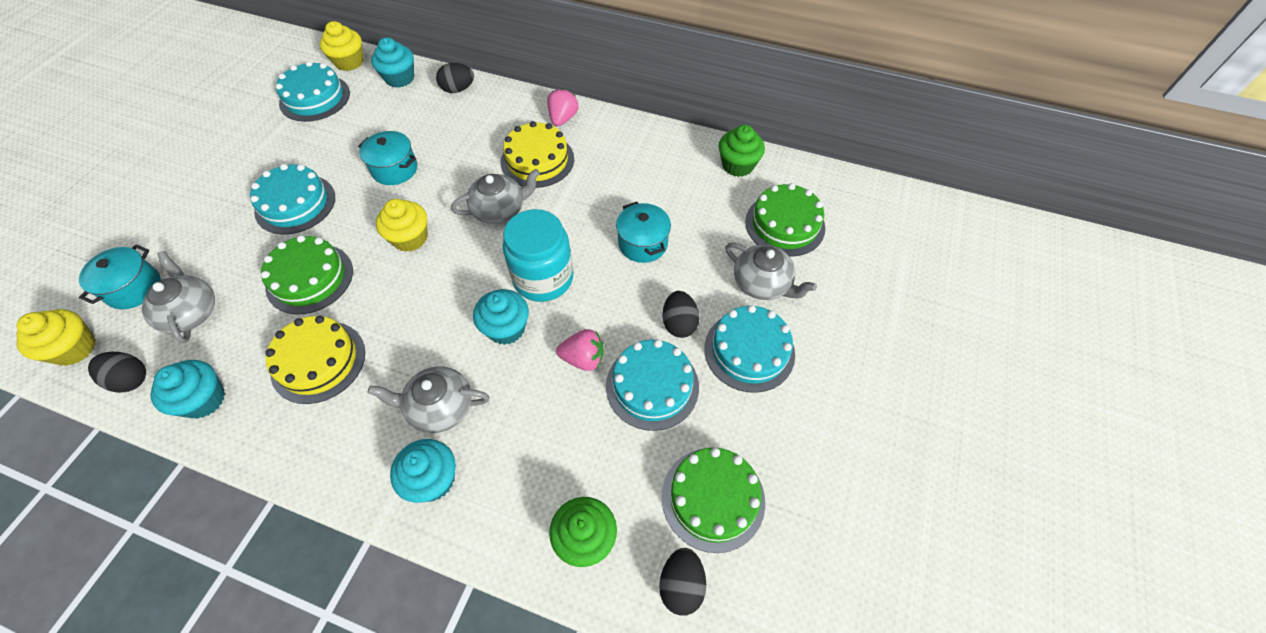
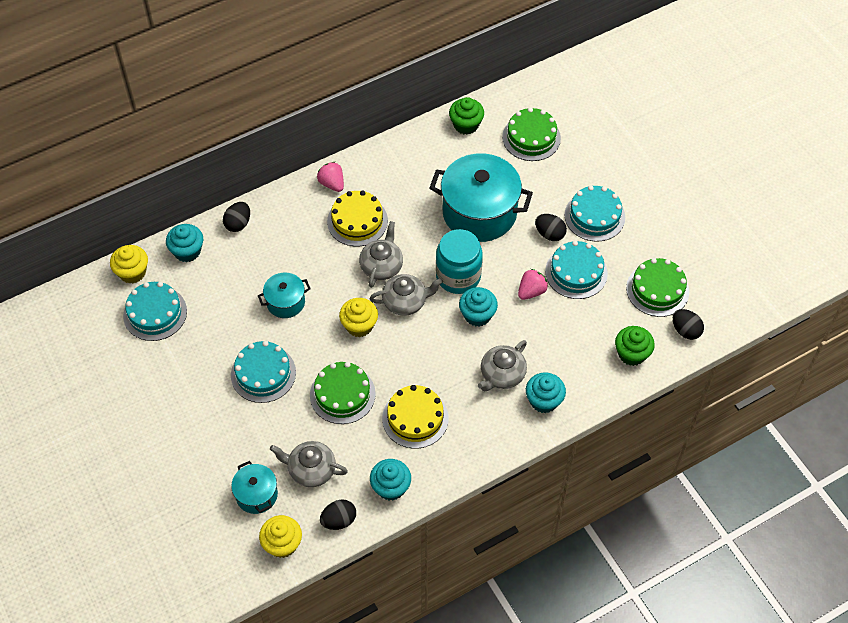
camera: 50 degrees left, 0 degrees up
turquoise pot [616,202,671,263] -> turquoise pot [430,153,533,242], size x2.00
grey teapot [725,242,817,300] -> grey teapot moved to [369,274,443,316]

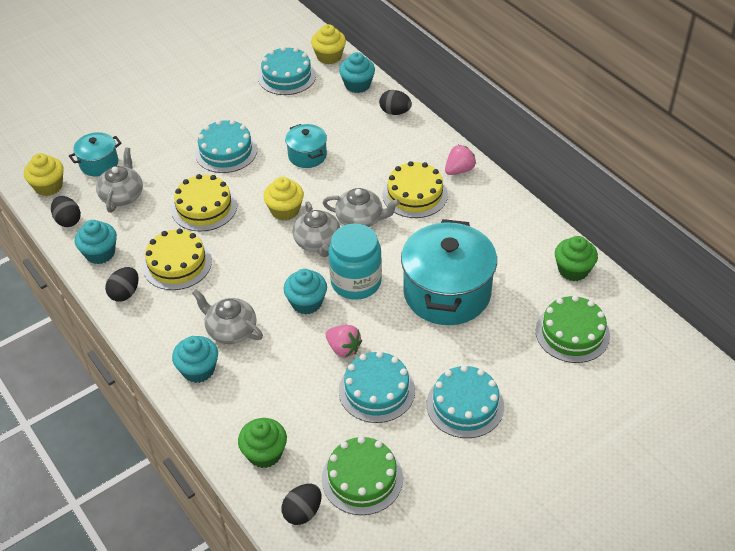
camera: 85 degrees right, 10 degrees down
green cake [310,362,376,424] -> yellow cake [171,174,237,232]
black egg [535,214,567,241] -> black egg moved to [105,267,139,302]

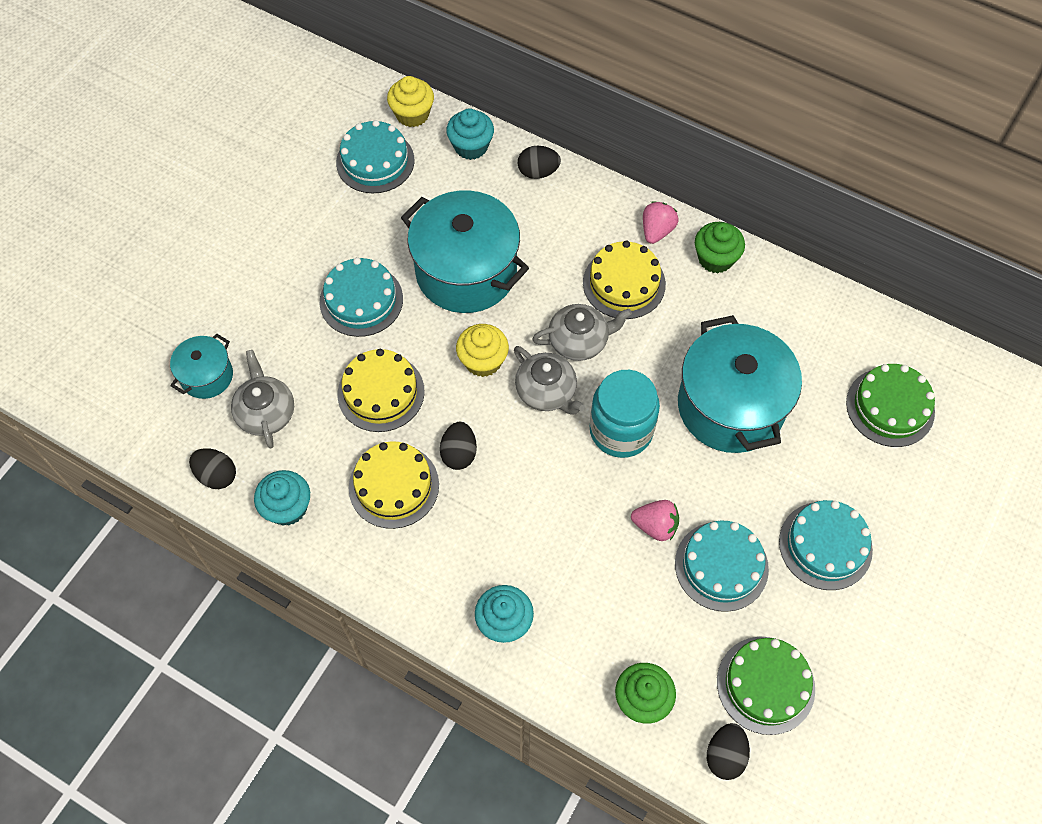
camera: 25 degrees left, 15 degrees up
yellow cupcake [24,153,64,196] -> none
black egg [105,267,139,302] -> black egg moved to [440,422,477,470]
grey teapot [192,289,263,344] -> none
turquoise cupcake [284,269,327,315] -> none
turquoise pot [285,124,327,168] -> turquoise pot [401,190,529,313], size x2.00
green cupcake [555,236,598,281] -> green cupcake moved to [695,222,745,273]

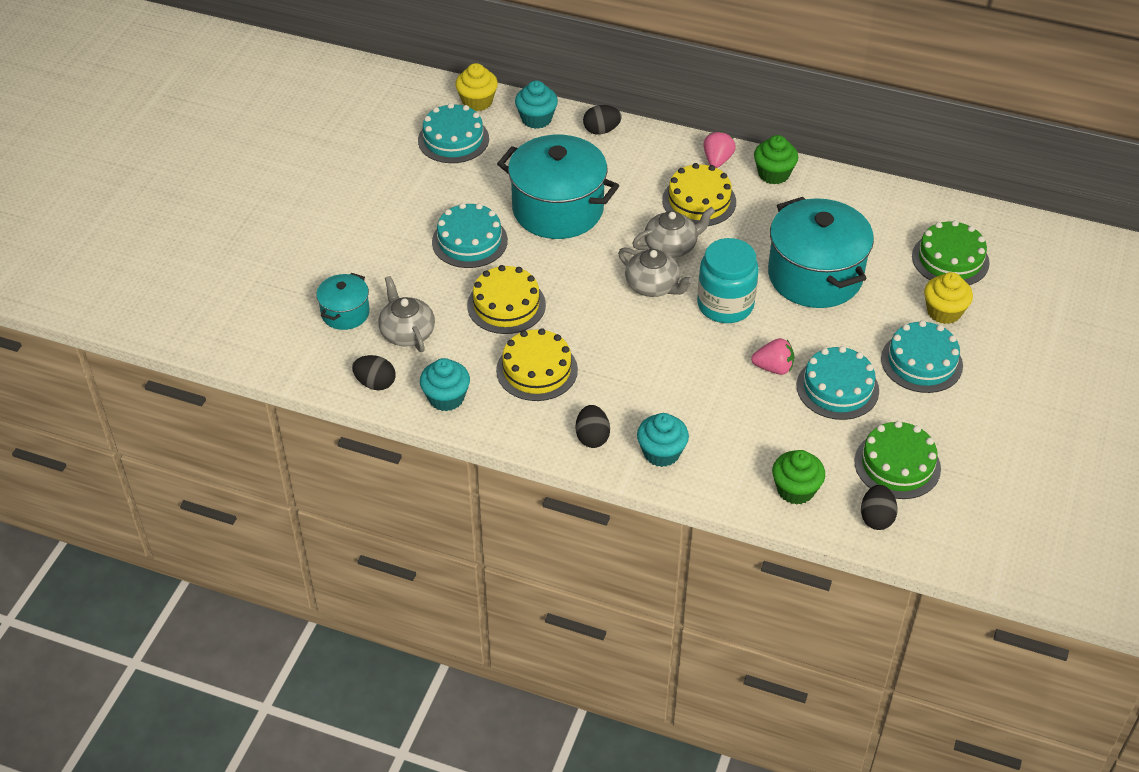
camera: 10 degrees left, 15 degrees down
black egg [440,422,477,470] -> black egg moved to [576,405,610,448]
yellow cupcake [456,324,509,377] -> yellow cupcake moved to [924,272,973,324]

